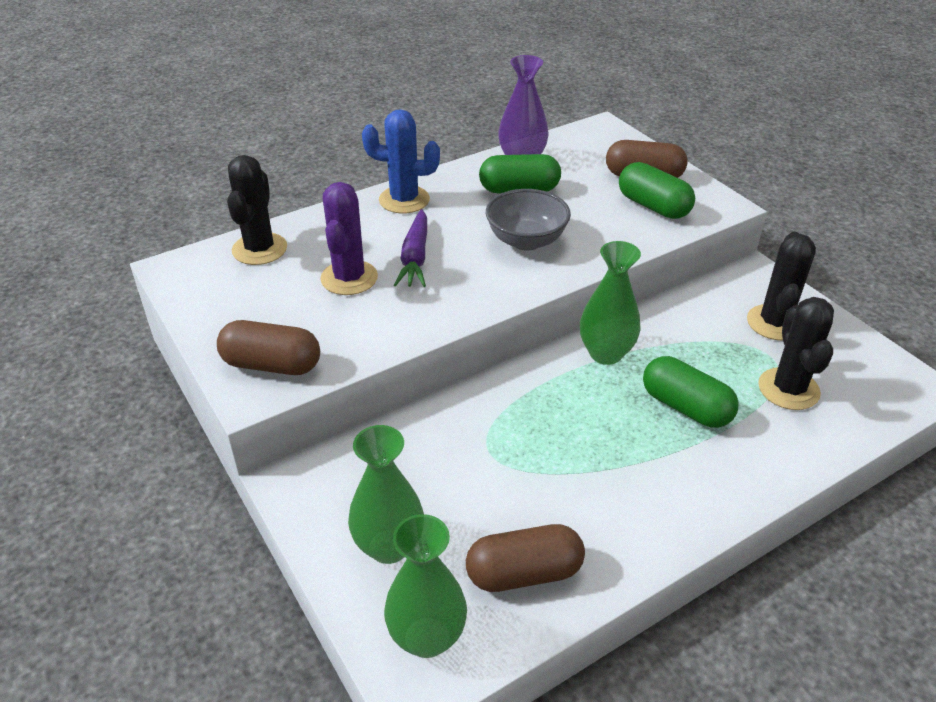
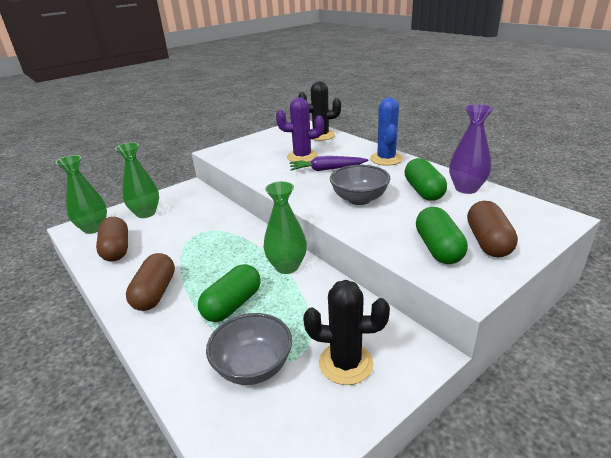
camera: 85 degrees right, 10 degrees down
brown capsule [217,320,320,375] -> brown capsule moved to [126,253,175,311]
green capsule [619,162,695,219] -> green capsule turned 45 degrees counterclockwise [416,207,468,264]
black cactus [758,297,834,410] -> grey bowl [206,313,292,385]

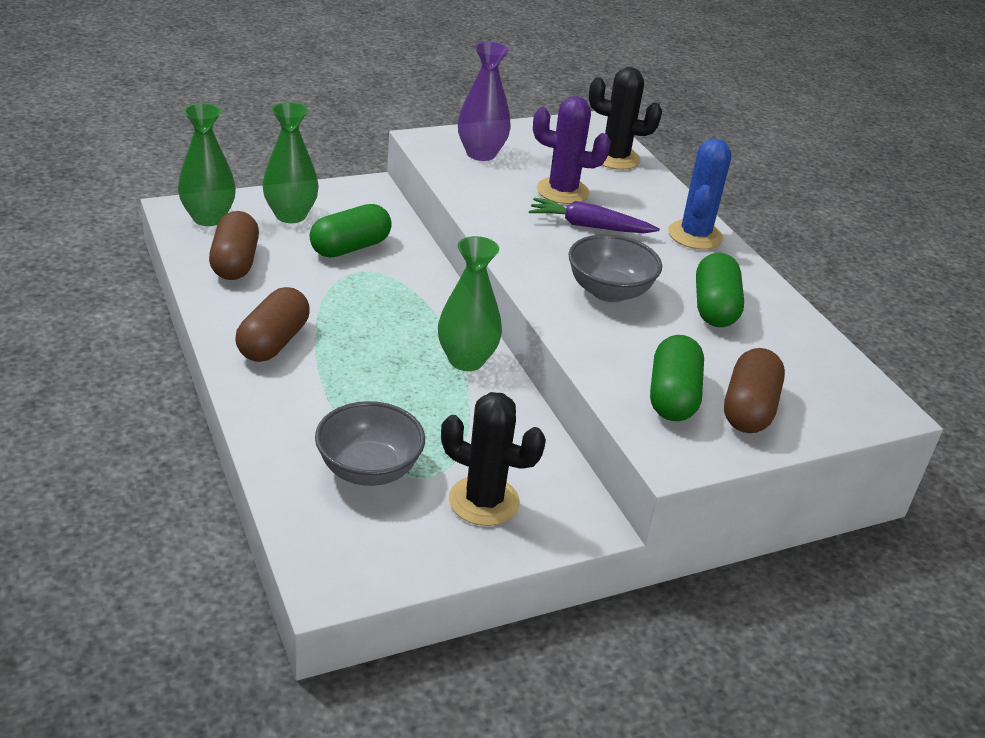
camera: 10 degrees right, 5 degrees up
green capsule [198,264,261,322] -> green capsule moved to [309,204,392,257]
purple vase [449,104,493,194] -> purple vase moved to [458,42,511,161]

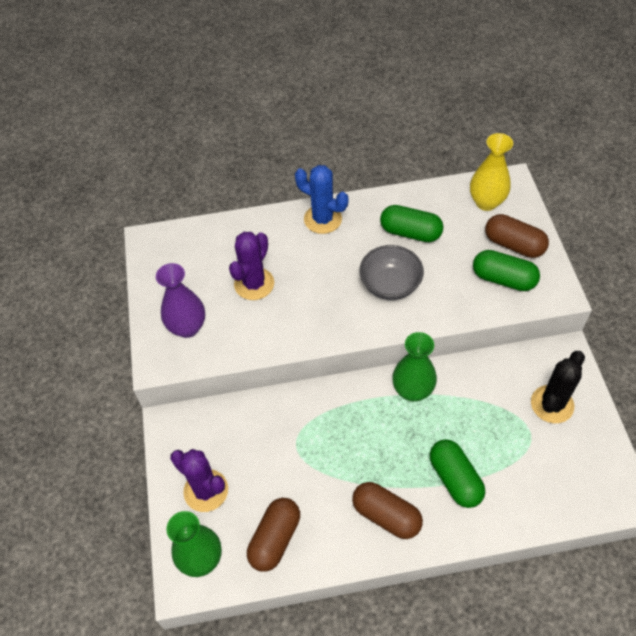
camera: 70 degrees left, 20 degrees up
brown capsule [209,211,259,280] -> brown capsule turned 75 degrees counterclockwise [247,498,300,572]
green vase [263,102,319,223] -> purple cactus [170,449,228,512]
green capsule [309,204,392,257] -> green capsule moved to [430,439,485,508]
grey bowl [315,401,425,486] -> none
purple carrot [529,198,660,233] -> none
black cactus [589,67,662,170] -> none
none -> yellow vase [470,133,513,211]

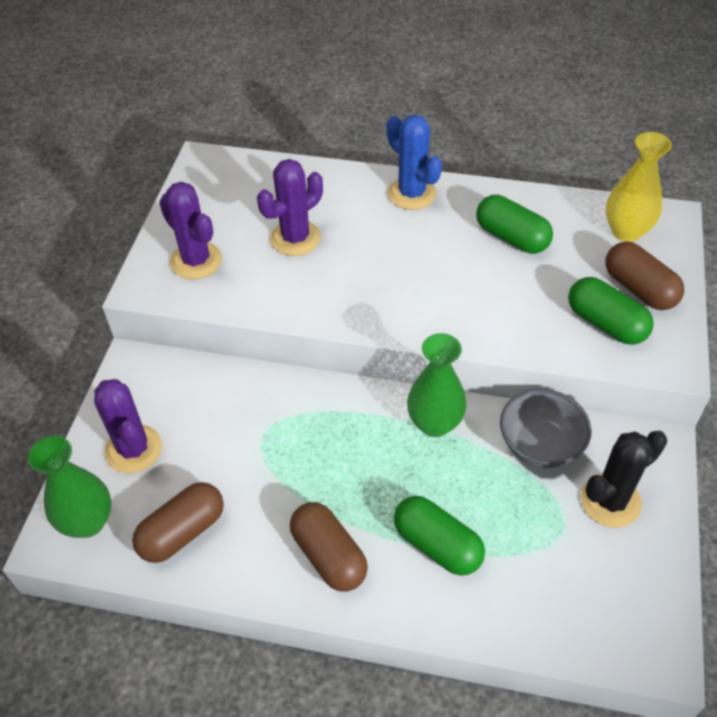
camera: 20 degrees right, 5 degrees down
purple vase [156,263,205,338] -> purple cactus [159,182,222,279]
grey bowl [359,245,424,300] -> grey bowl moved to [500,389,592,468]
green capsule [430,439,485,508] -> green capsule turned 45 degrees counterclockwise [394,496,485,576]

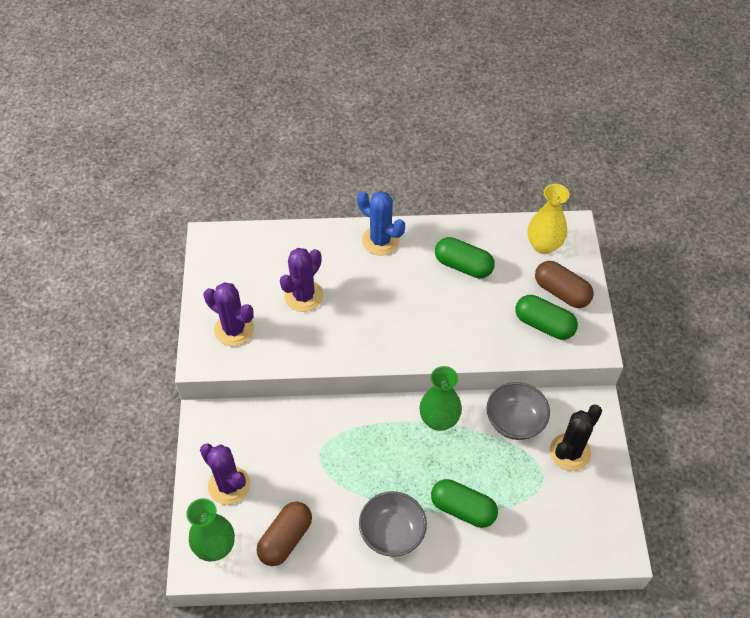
camera: 15 degrees left, 5 degrees up
brown capsule [290,502,368,592] -> grey bowl [359,491,427,557]

